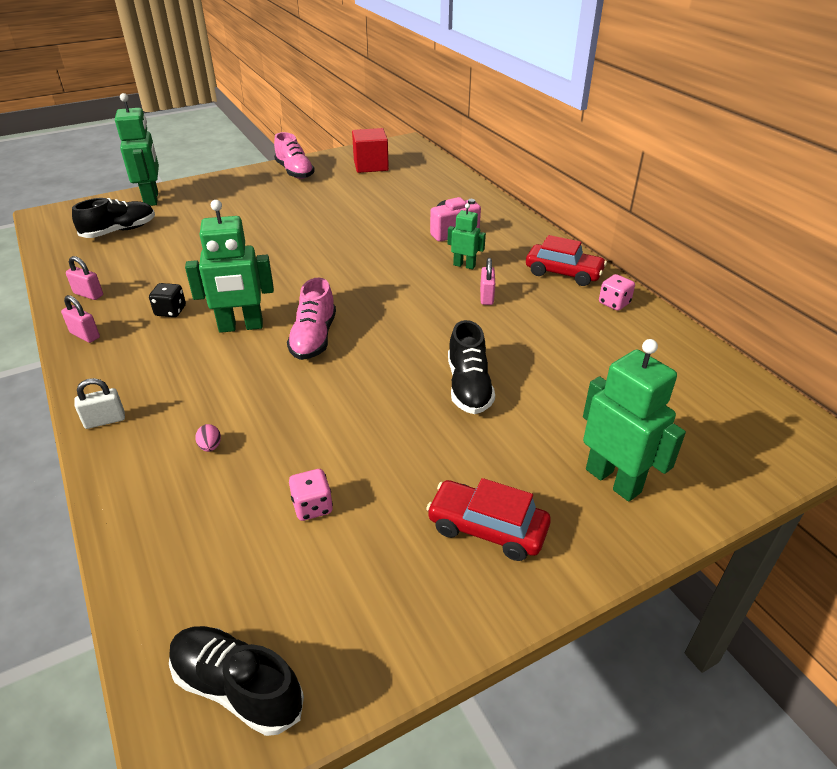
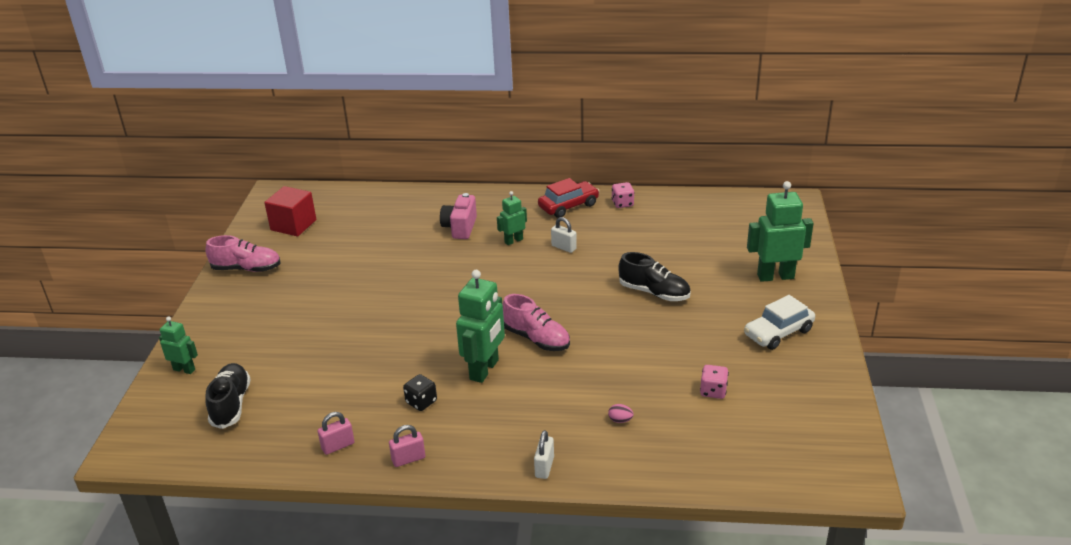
camera: 55 degrees left, 5 degrees down
green robot [115,93,159,206] -> green robot [159,316,198,374], size x0.56
black shoe [169,626,304,736] -> none
red car [426,478,551,561] -> white car [744,295,815,350]
pink padlock [480,258,495,305] -> white padlock [551,217,577,253]

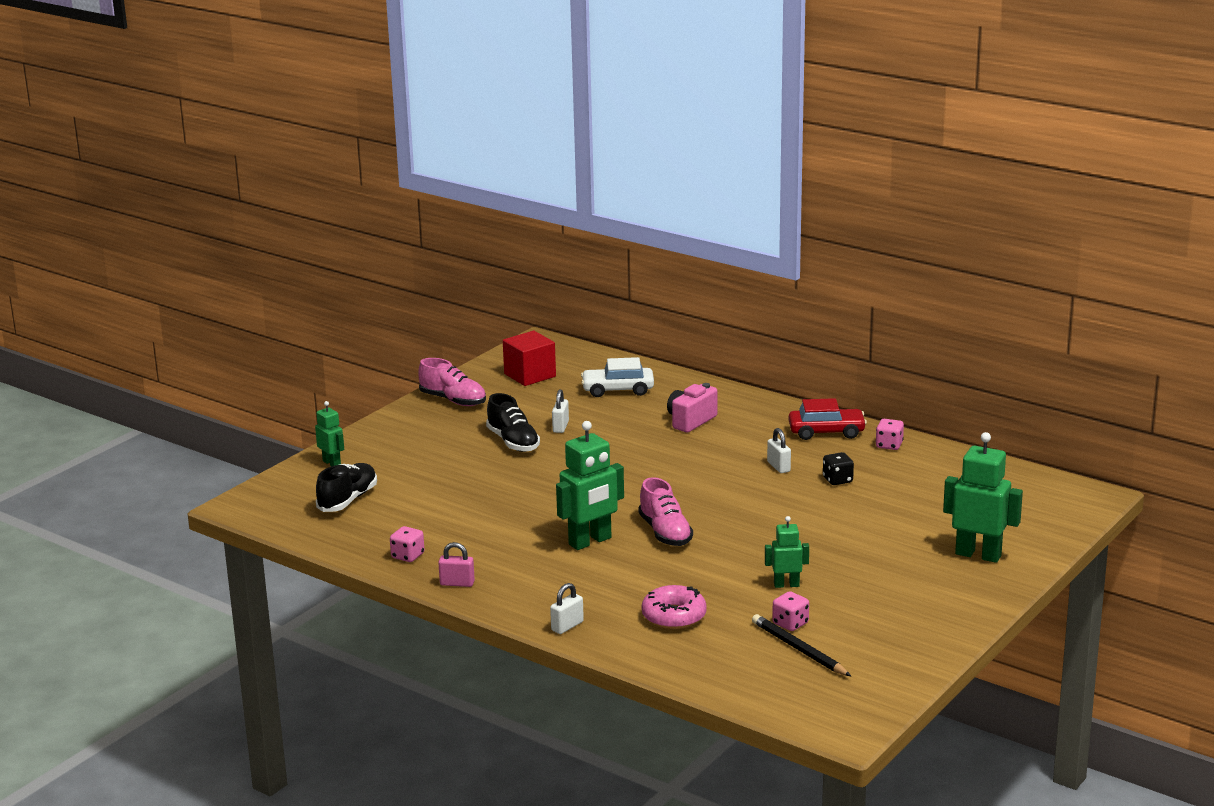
camera: 30 degrees right, 10 degrees down
pink padlock [318,412,355,455] -> pink dice [390,526,425,562]
black dice [403,374,437,411] -> black dice moved to [823,452,854,485]
green robot [497,191,527,245] -> green robot moved to [765,516,809,588]
pink egg [608,404,633,423] -> pink donut [642,585,707,629]
black shoe [618,252,691,301] -> black shoe moved to [486,393,540,452]
white car [744,295,815,350] -> white car moved to [581,357,654,397]
none -> white padlock [552,389,569,433]
none -> black pencil [752,614,851,676]

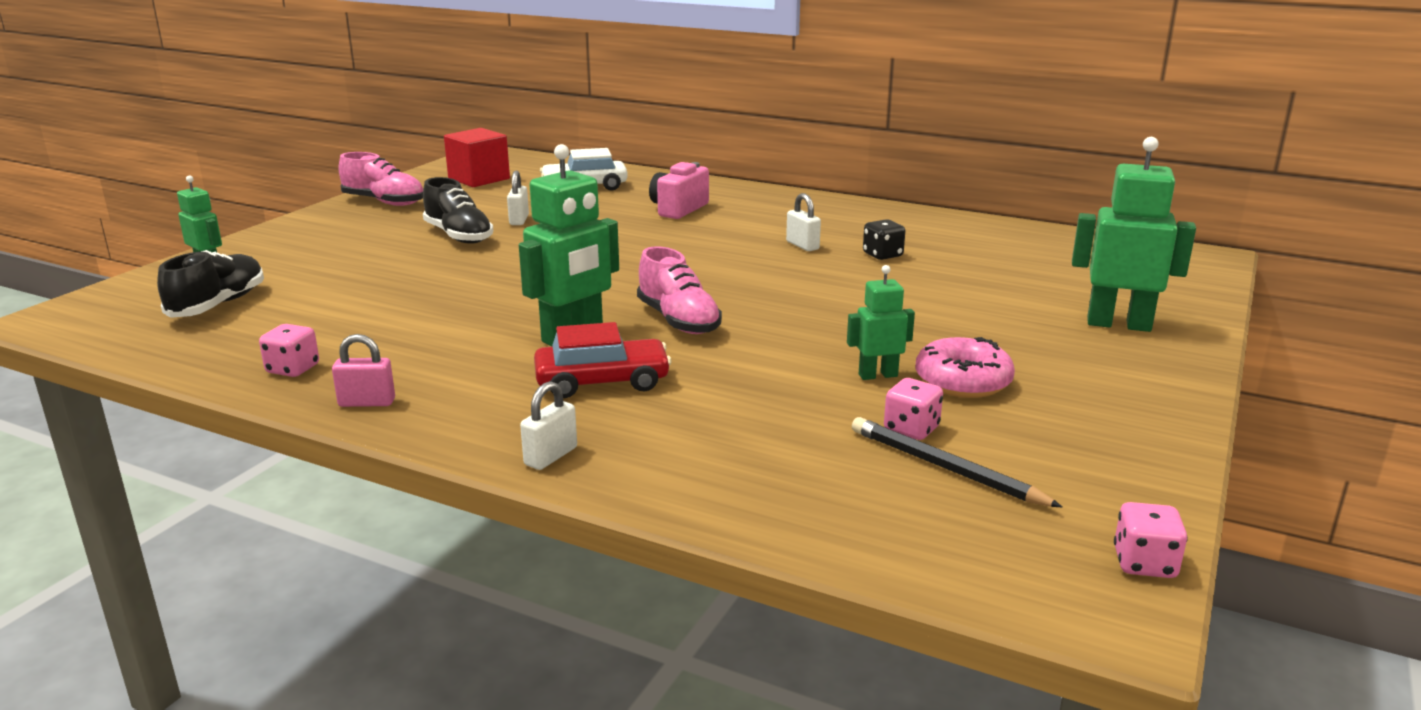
camera: 10 degrees left, 0 degrees up
pink donut [642,585,707,629] -> pink donut moved to [916,337,1015,398]
red car [788,398,867,440] -> red car moved to [534,322,672,398]
pink dice [875,419,904,450] -> pink dice moved to [1114,502,1188,578]

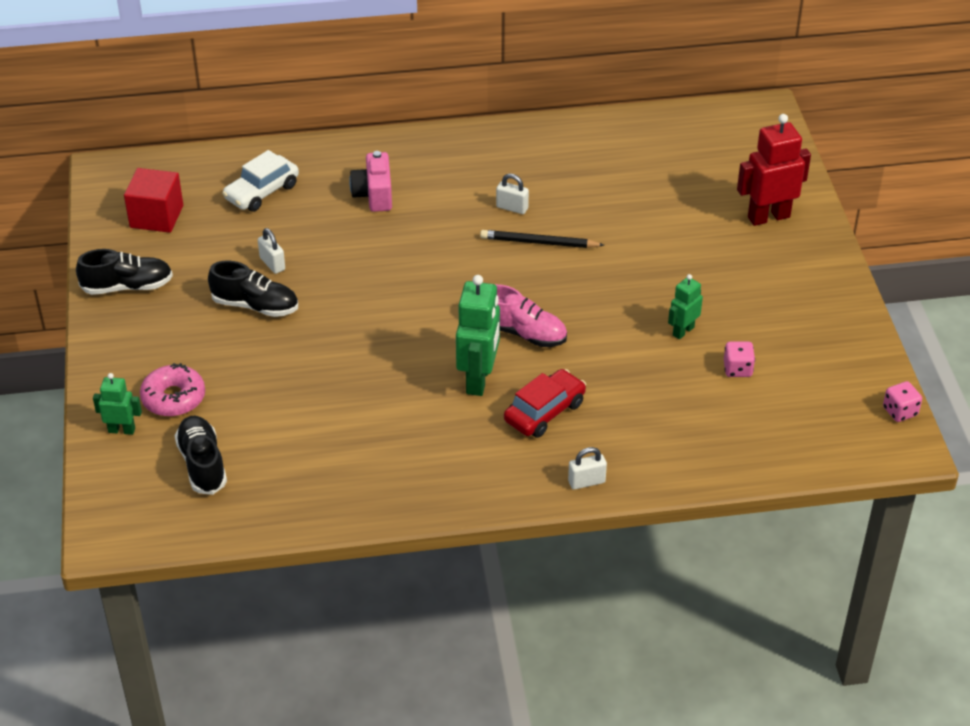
camera: 35 degrees left, 20 degrees up
pink dice [259,324,319,377] -> none
pink padlock [332,334,395,407] -> none
pink shoe [339,152,423,206] -> black shoe [76,249,173,295]
white padlock [520,381,577,470] -> white padlock turned 75 degrees clockwise [568,447,607,490]
black pencil [852,417,1062,507] -> black pencil moved to [480,230,604,248]
black dice [863,219,905,260] -> none
pink donut [916,337,1015,398] -> pink donut moved to [140,363,205,417]
green robot [1072,137,1196,332] -> red robot [737,114,811,226]

